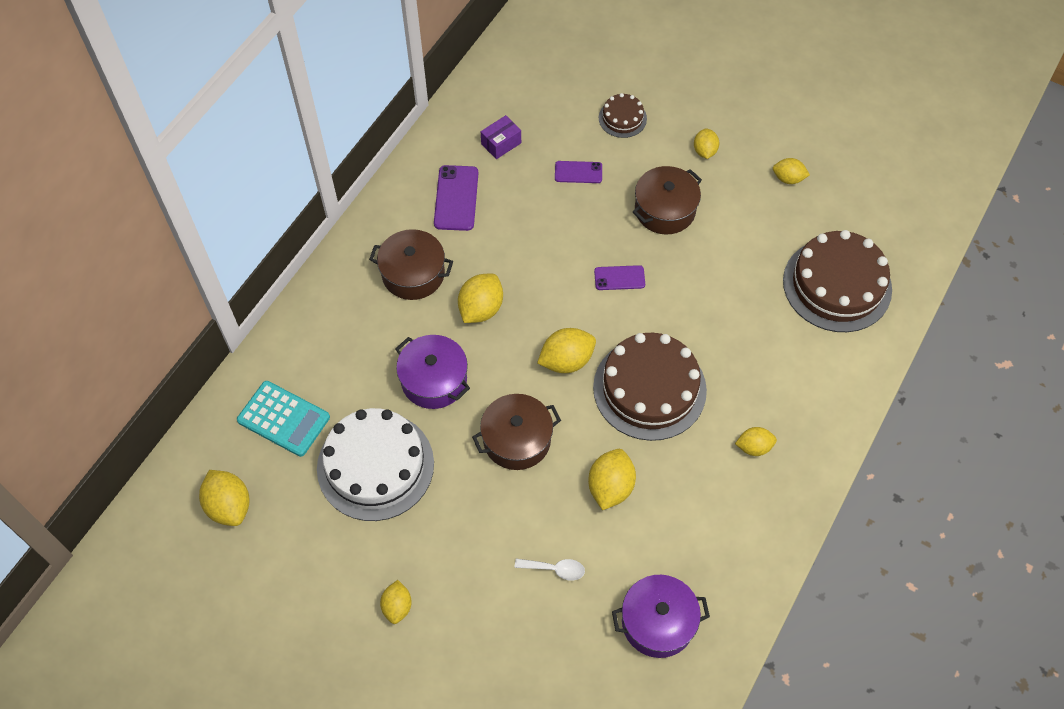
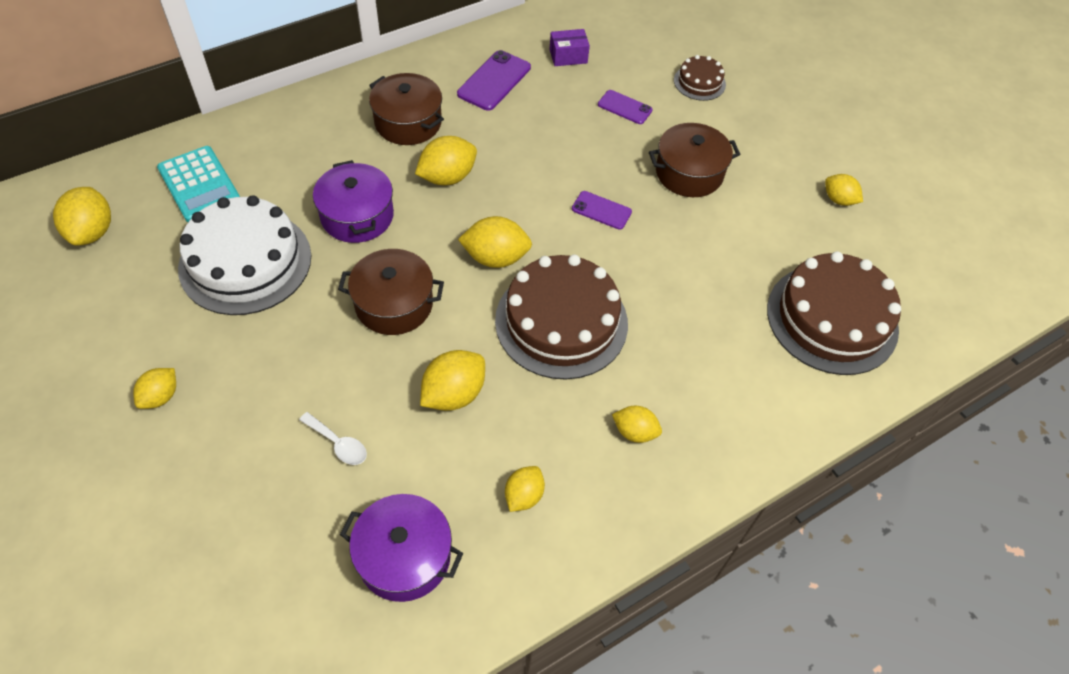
camera: 25 degrees right, 5 degrees down
yellow lemon [694,128,719,159] -> yellow lemon moved to [505,466,545,512]

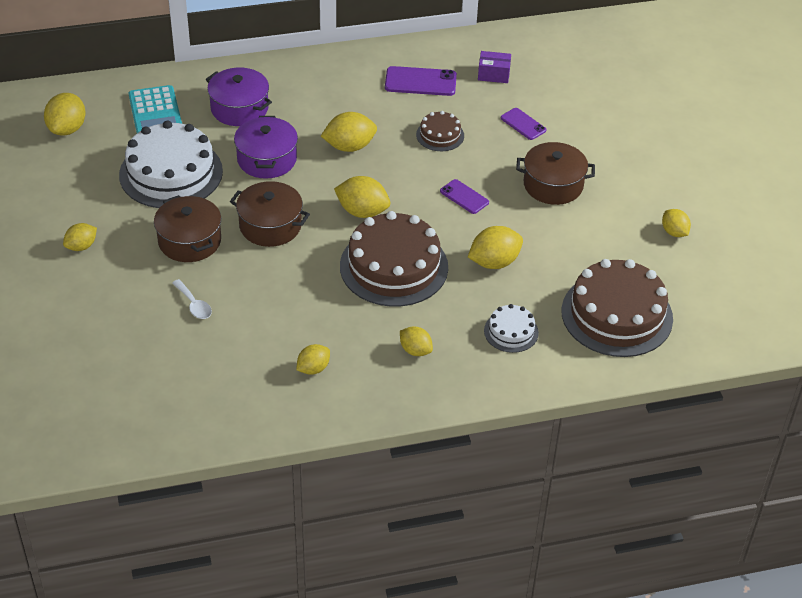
camera: 20 degrees right, 10 degrees down
purple pot [340,494,463,602] -> purple pot moved to [206,68,272,126]
brown pot [369,73,444,145] -> brown pot moved to [154,195,221,262]
yellow lemon [420,350,485,411] -> yellow lemon moved to [468,226,523,269]
purple phone [457,50,531,111] -> purple phone turned 45 degrees clockwise [385,66,457,96]
brown cake [674,55,726,101] -> brown cake moved to [416,111,464,151]
none -> white cake [484,304,539,353]

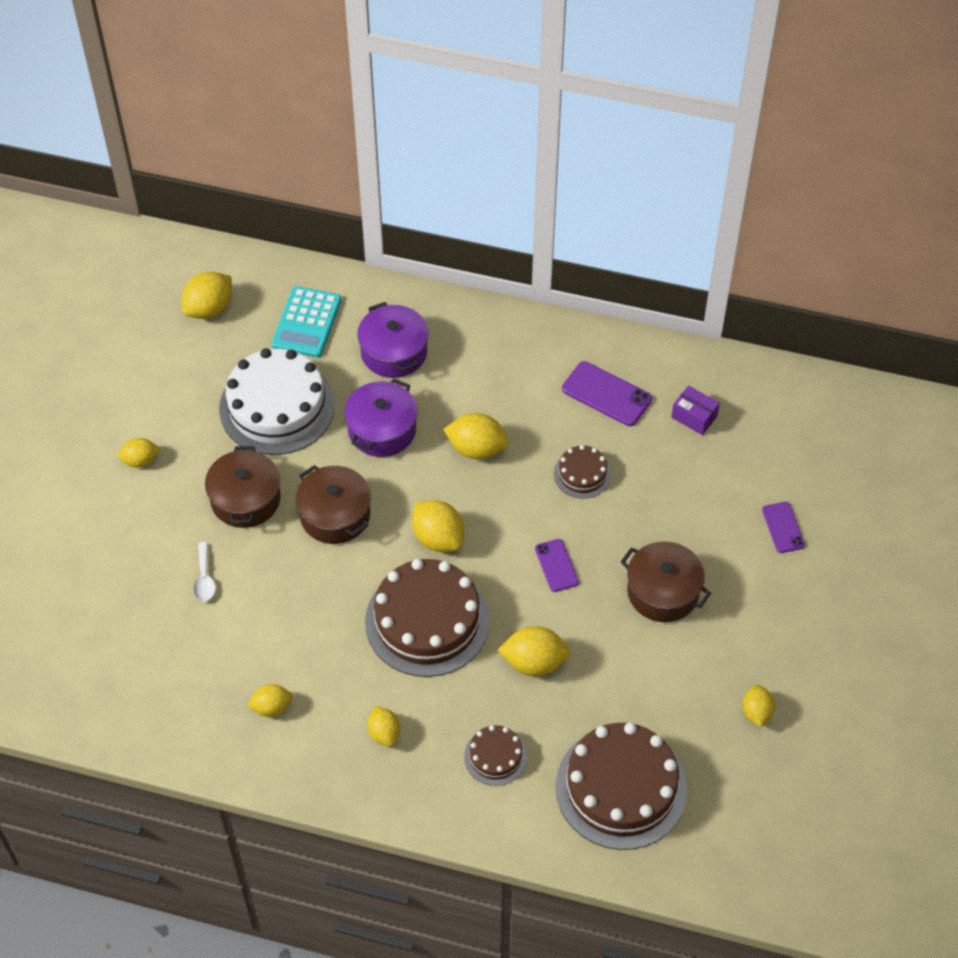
camera: 30 degrees right, 10 degrees up
white cake [484,304,539,353] -> brown cake [464,725,527,786]
purple phone [501,108,546,140] -> purple phone moved to [762,502,805,553]

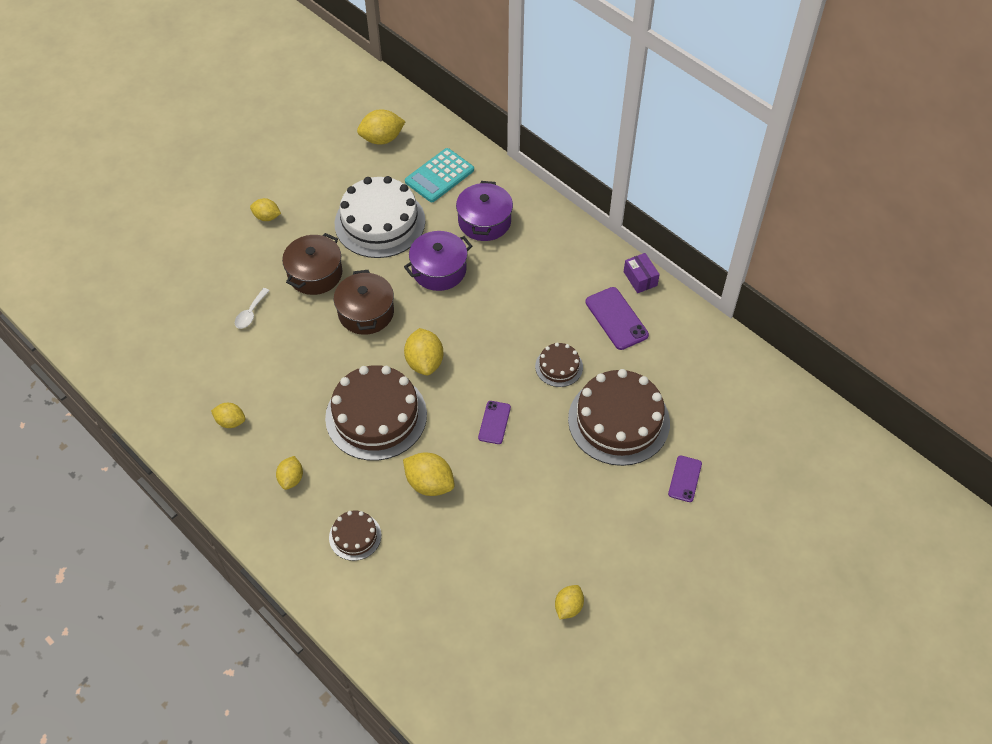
camera: 30 degrees right, 0 degrees up
yellow lemon [443,413,509,460] -> none
brown cake [556,723,687,850] -> brown cake moved to [568,369,670,466]
brown pot [621,541,711,622] -> none
purple box [671,386,720,435] -> purple box moved to [624,253,660,293]

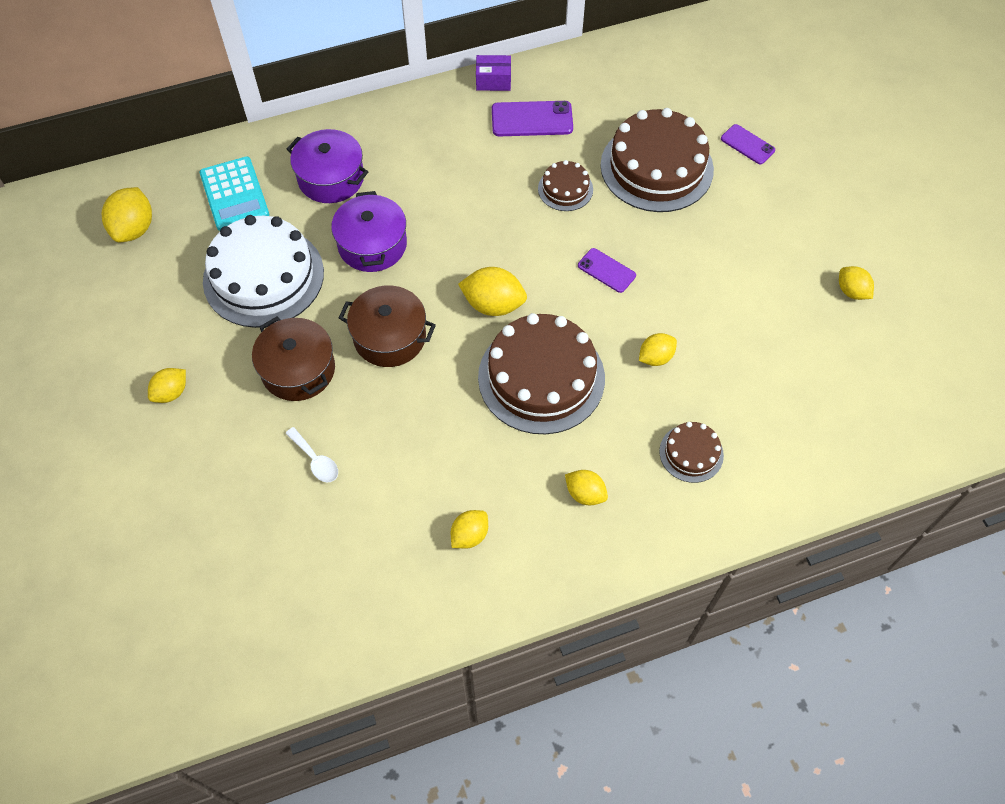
camera: 65 degrees left, 5 degrees up
yellow lemon [403,453,455,496] -> yellow lemon [639,333,677,366], size x0.63

